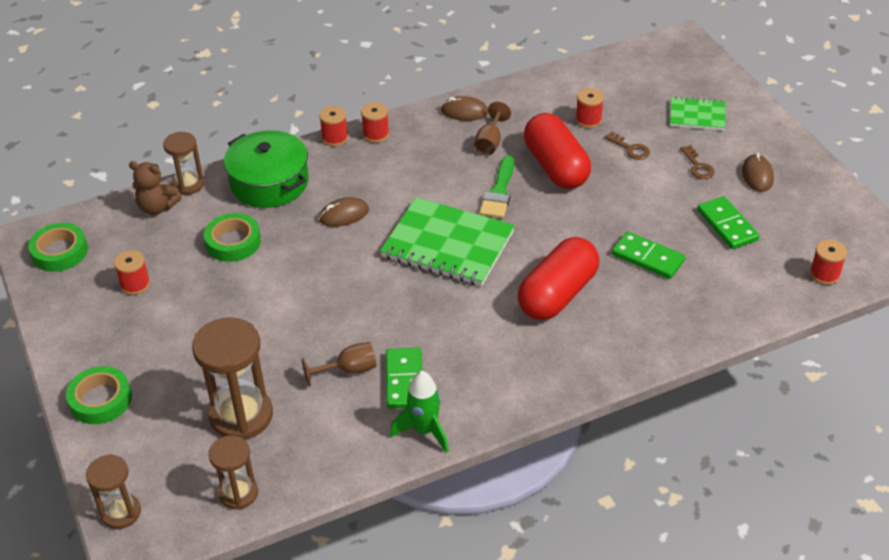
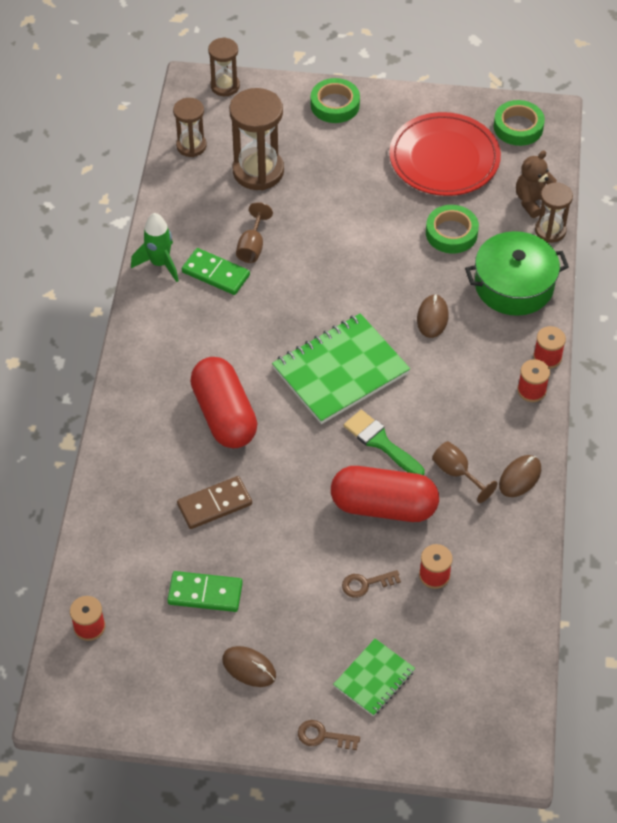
camera: 120 degrees right, 10 degrees up
red spool [114,250,150,295] -> red plate [389,112,501,196]
green domino [612,231,685,279] -> brown domino [177,476,252,529]
brown key [680,145,715,179] -> brown key moved to [298,720,360,750]

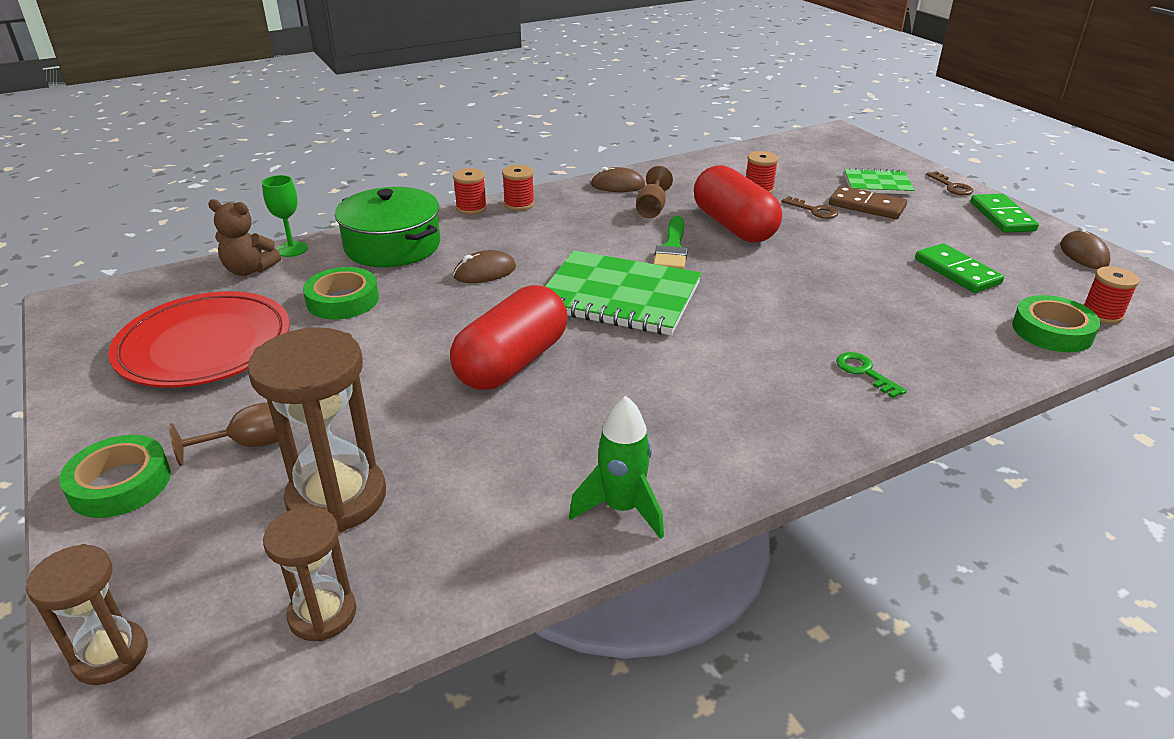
camera: 125 degrees left, 20 degrees down
brown domino [177,476,252,529] -> brown domino moved to [829,186,907,219]
green domino [182,248,250,295] -> green domino moved to [970,193,1039,233]
red capsule [190,357,257,448] -> red capsule moved to [450,285,568,390]
brown mouse [222,646,276,687] -> brown mouse moved to [1060,227,1111,269]
brown goblet [236,202,273,263] -> brown goblet moved to [169,402,278,466]
green tape [494,100,545,146] -> green tape moved to [1012,295,1100,352]
brown hourglass [535,182,573,243] -> green goblet [262,175,308,257]
none -> green key [836,352,907,398]

